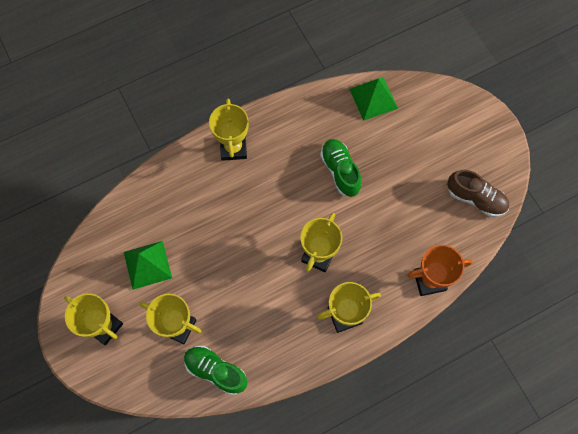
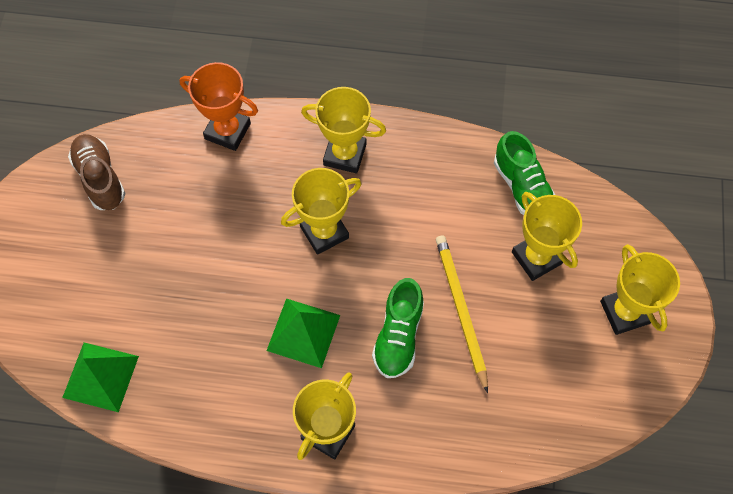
camera: 145 degrees left, 5 degrees down
green pyramid [124,241,172,290] -> green pyramid moved to [266,298,340,368]
green shoe [320,139,362,197] -> green shoe moved to [372,278,424,378]
none -> yellow pencil [436,235,488,393]

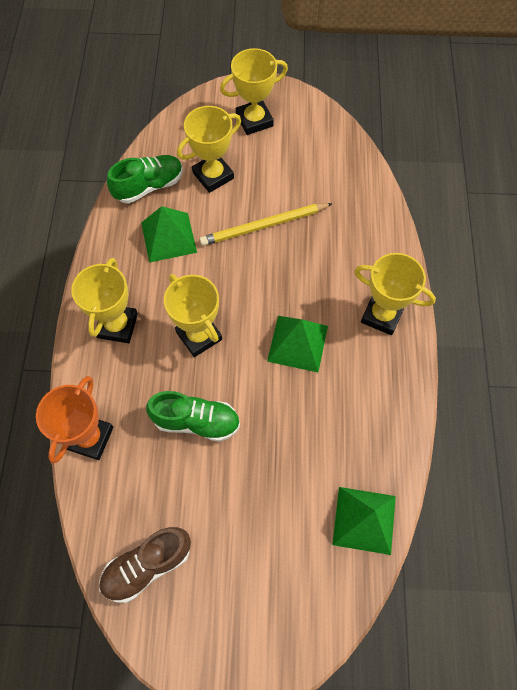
camera: 95 degrees left, 0 degrees up
green shoe [372,278,424,378] -> green shoe moved to [146,391,240,442]
none -> green pyramid [141,206,197,263]

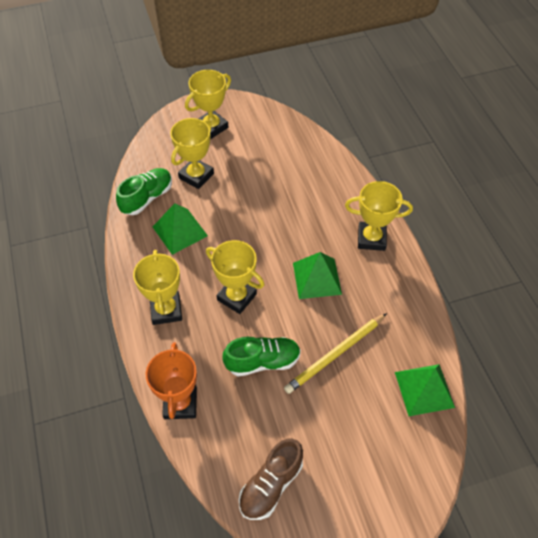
camera: 20 degrees left, 10 degrees down
yellow pencil [199,203,333,246] -> yellow pencil moved to [284,313,387,394]

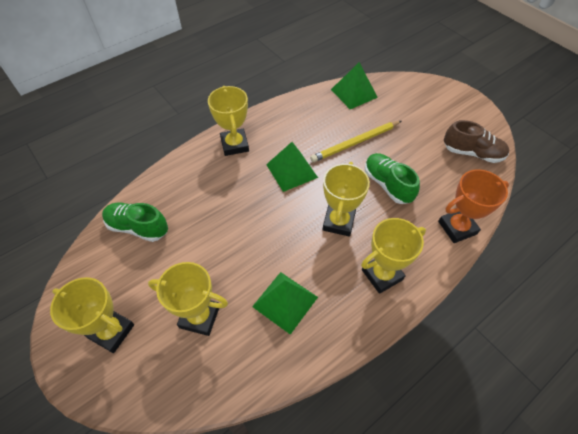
camera: 110 degrees left, 0 degrees up
green shoe [116,168,172,215] -> green shoe moved to [102,203,168,242]
yellow pencil [284,313,387,394] -> yellow pencil turned 120 degrees clockwise [310,121,401,162]

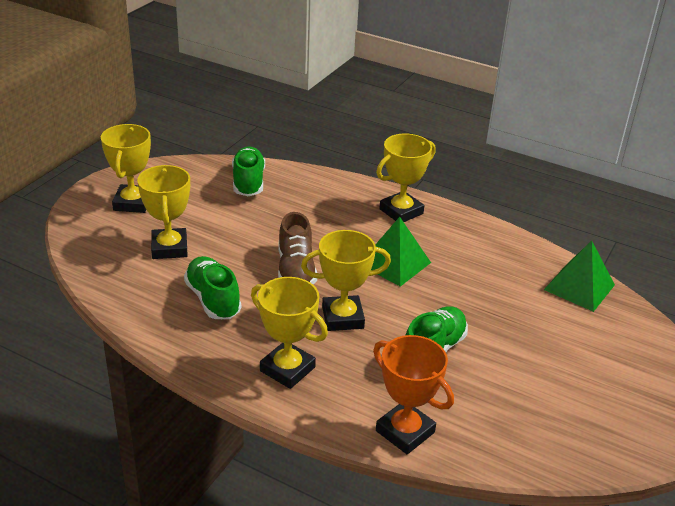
camera: 65 degrees right, 20 degrees down
green pyramid [252,272,318,335] -> green shoe [184,256,241,319]
yellow pencil [310,121,401,162] -> none
brown shoe [444,120,509,163] -> brown shoe moved to [278,212,317,284]

